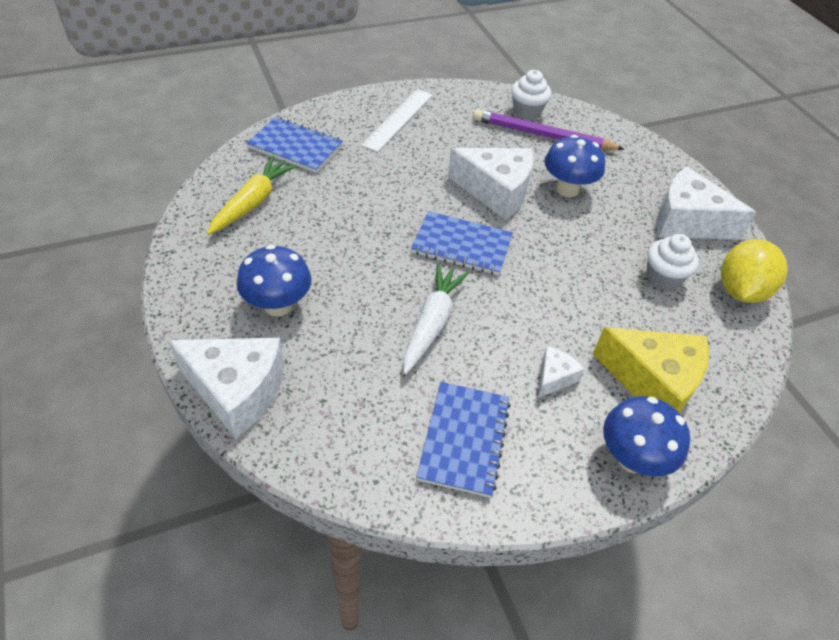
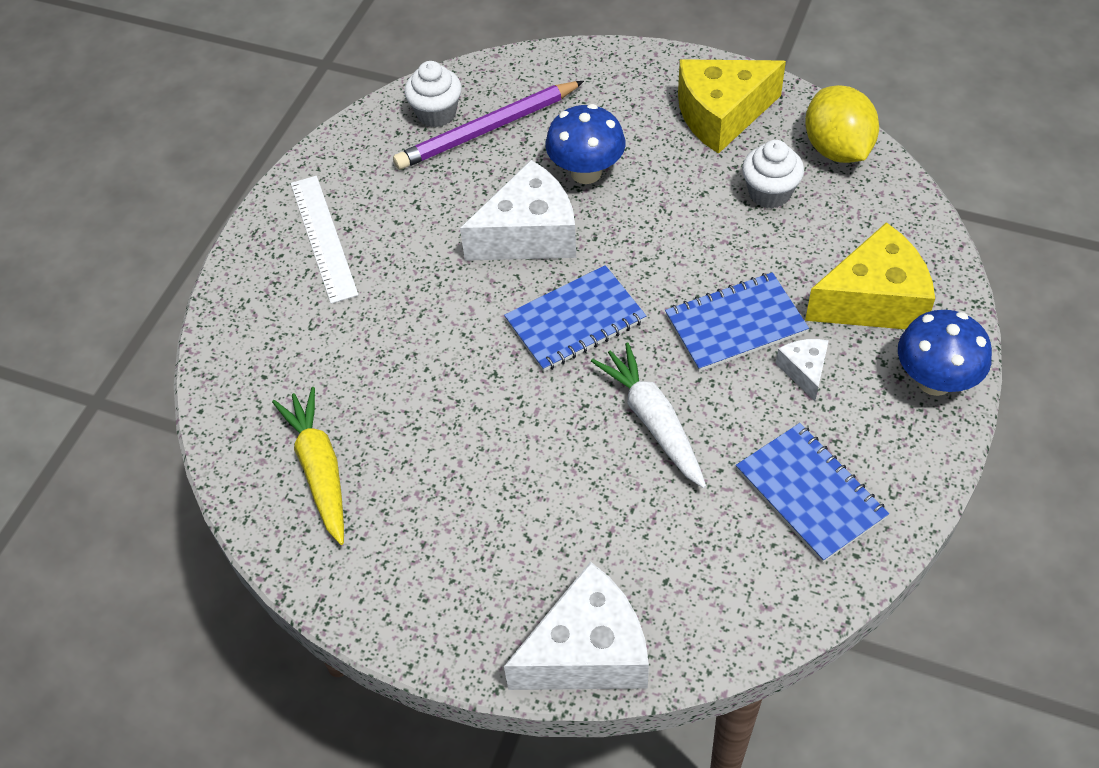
camera: 40 degrees left, 5 degrees up
blue mushroom [237,245,312,317] -> none
blue notebook [246,117,343,173] -> blue notebook moved to [665,272,809,372]
white cheese [656,166,756,240] -> yellow cheese [678,59,786,154]

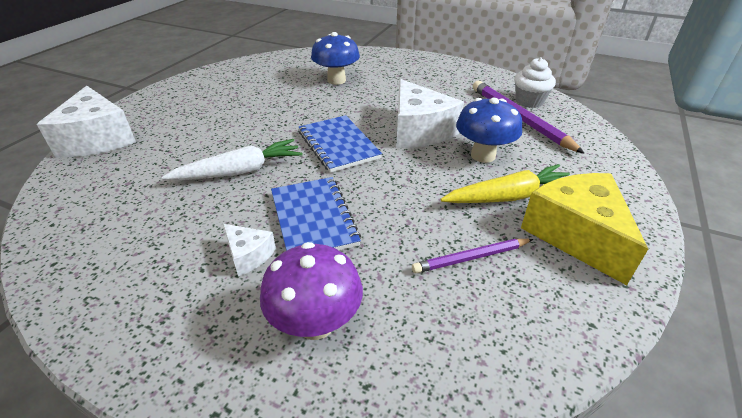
camera: 90 degrees right, 15 degrees down
yellow carrot [272,387,344,545] -> yellow carrot moved to [440,164,570,203]
white ruler [291,176,358,304] -> none
blue notebook [736,423,889,563] -> none
white cupcake [742,140,804,209] -> purple pencil [412,239,533,273]
white cheese [776,339,829,401] -> white cheese turned 45 degrees clockwise [223,224,276,276]
yellow lemon [805,85,879,163] -> none
yellow cheese [805,222,935,329] -> purple mushroom [260,242,363,340]
blue mushroom [898,310,992,396] -> blue mushroom moved to [311,32,360,85]

